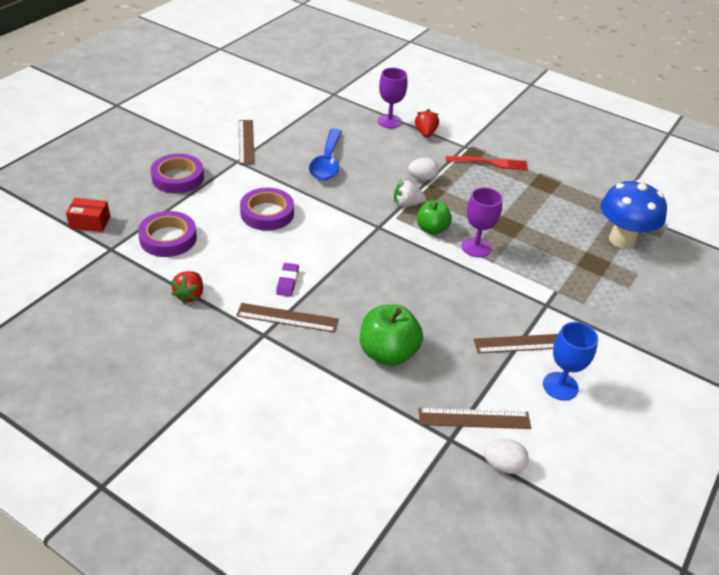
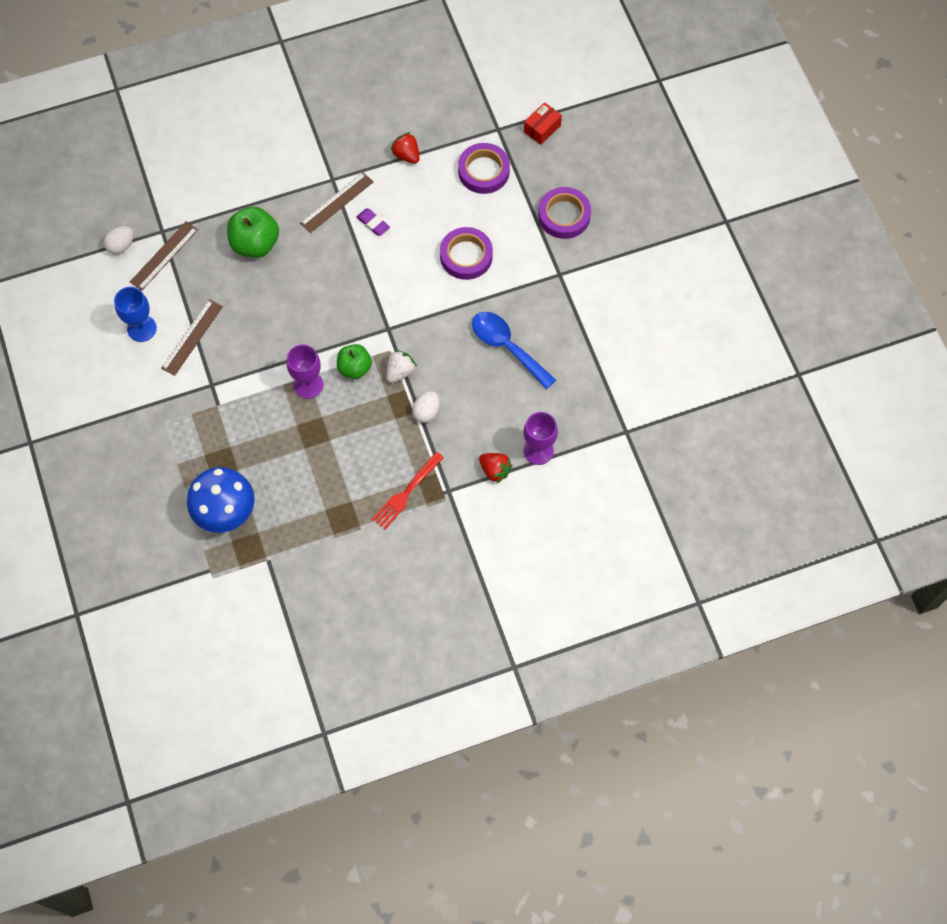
camera: 130 degrees right, 25 degrees up
brown ruler [239,120,255,165] -> none

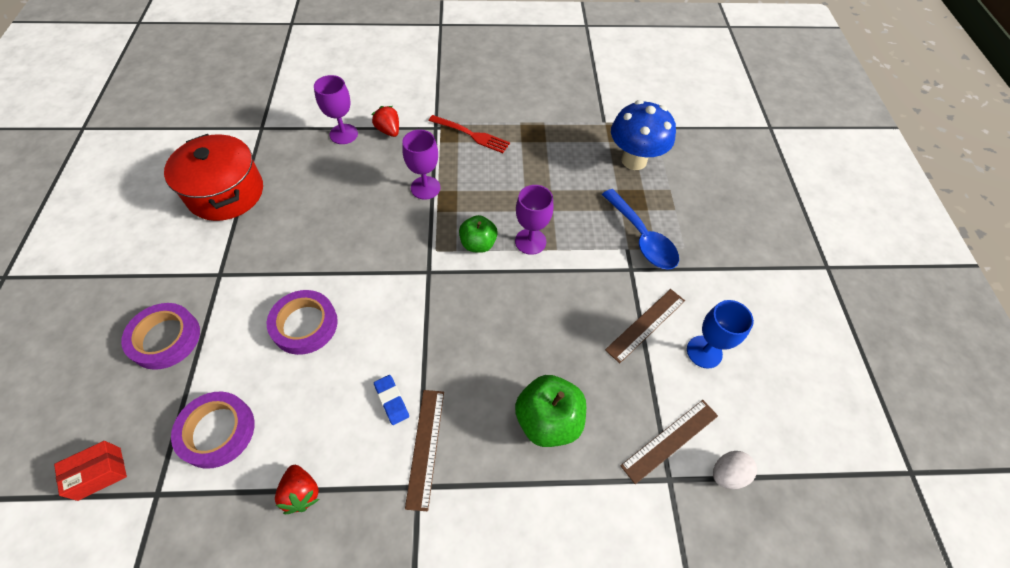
camera: 165 degrees left, 10 degrees down
brown ruler [300,172,373,233] -> brown ruler turned 60 degrees counterclockwise [405,390,444,511]
purple eraser [356,208,390,236] -> blue eraser [374,375,409,425]
red fork [372,452,444,530] -> red fork turned 60 degrees clockwise [429,115,510,153]
white strawberry [387,350,417,383] -> none
white egg [412,391,440,423] -> purple goblet [402,130,440,200]
blue spoon [472,312,556,390] -> blue spoon moved to [602,189,679,270]
none -> red pot [164,134,263,221]

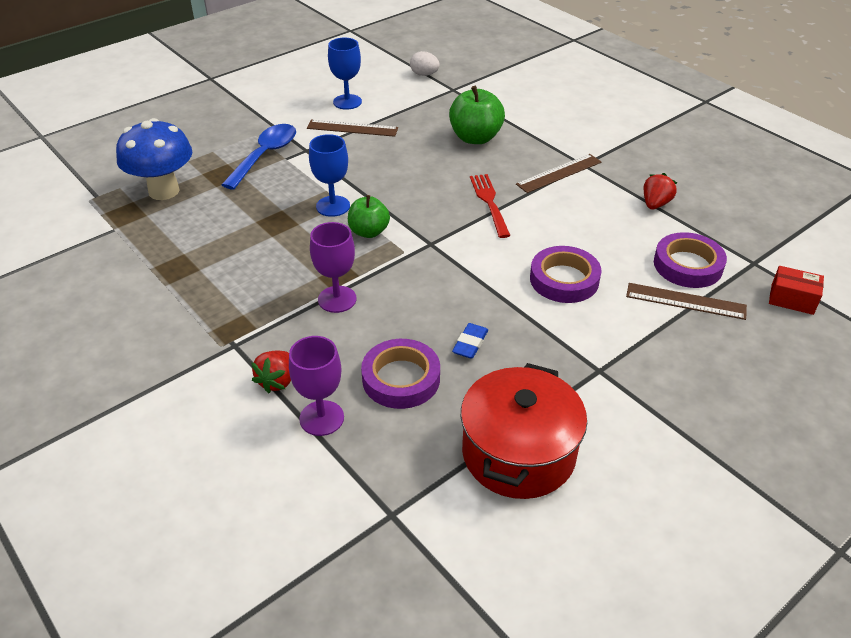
camera: 125 degrees left, 15 degrees down
purple tape [121,303,200,370] -> purple tape moved to [361,339,440,409]
blue eraser [374,375,409,425] -> blue eraser moved to [452,323,488,359]
red fork [429,115,510,153] -> red fork moved to [470,174,511,238]
purple goblet [515,185,554,255] -> blue goblet [309,134,350,217]
brown ruler [620,400,718,484] -> brown ruler moved to [626,283,747,320]

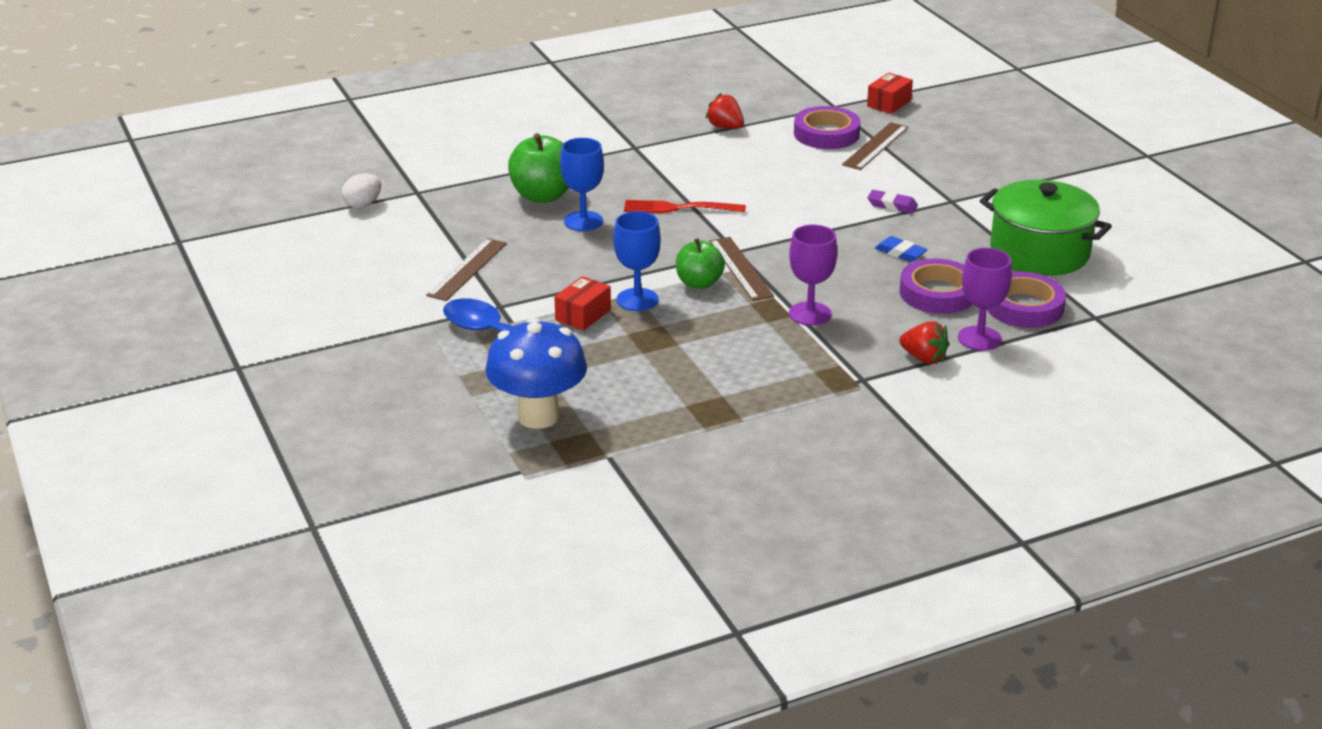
camera: 75 degrees left, 10 degrees down
blue goblet [328,38,362,110] -> blue goblet moved to [560,138,604,231]
red pot [461,363,587,499] -> green pot [980,180,1112,276]
brown ruler [516,154,602,193] -> brown ruler moved to [709,237,774,301]
purple tape [530,246,602,303] -> purple tape moved to [987,272,1066,328]
none -> red box [554,276,611,331]
none -> purple eraser [867,190,918,214]

